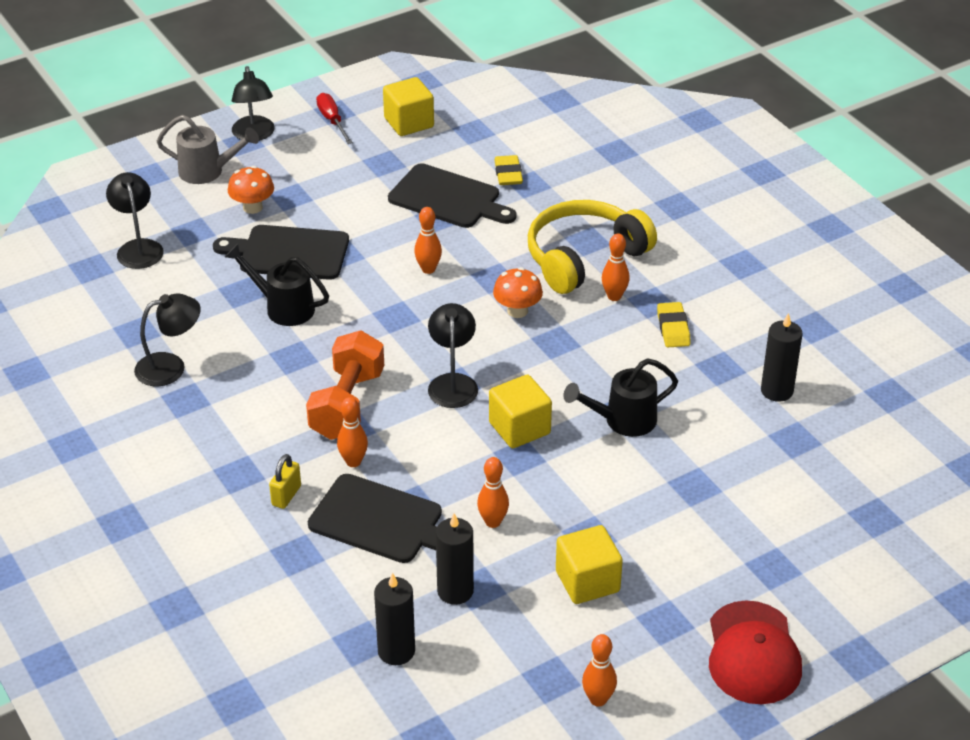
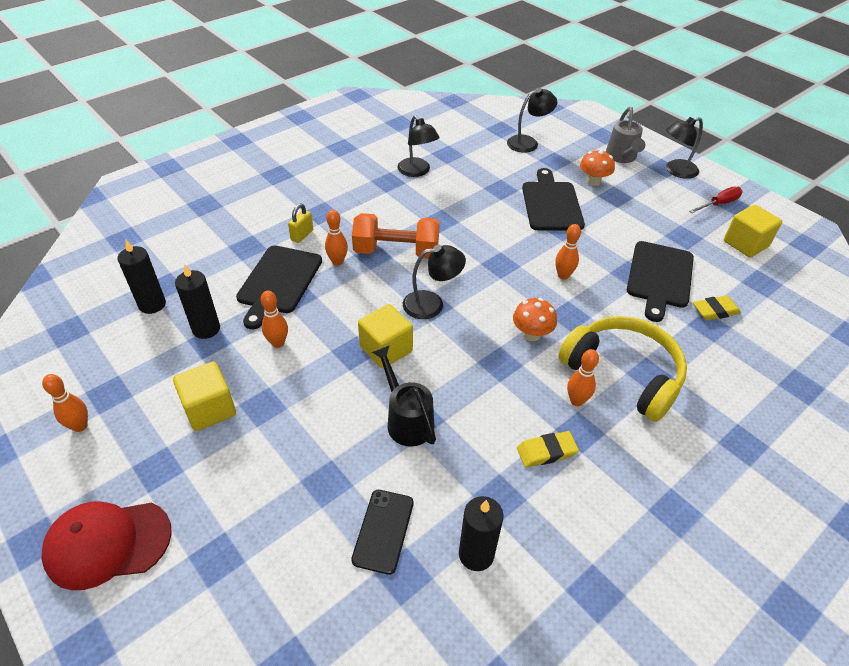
camera: 80 degrees right, 5 degrees up
black watering can [225,244,329,326] -> none
yellow padlock [269,454,301,509] -> yellow padlock turned 75 degrees counterclockwise [288,204,313,243]
none -> black phone [351,490,414,575]

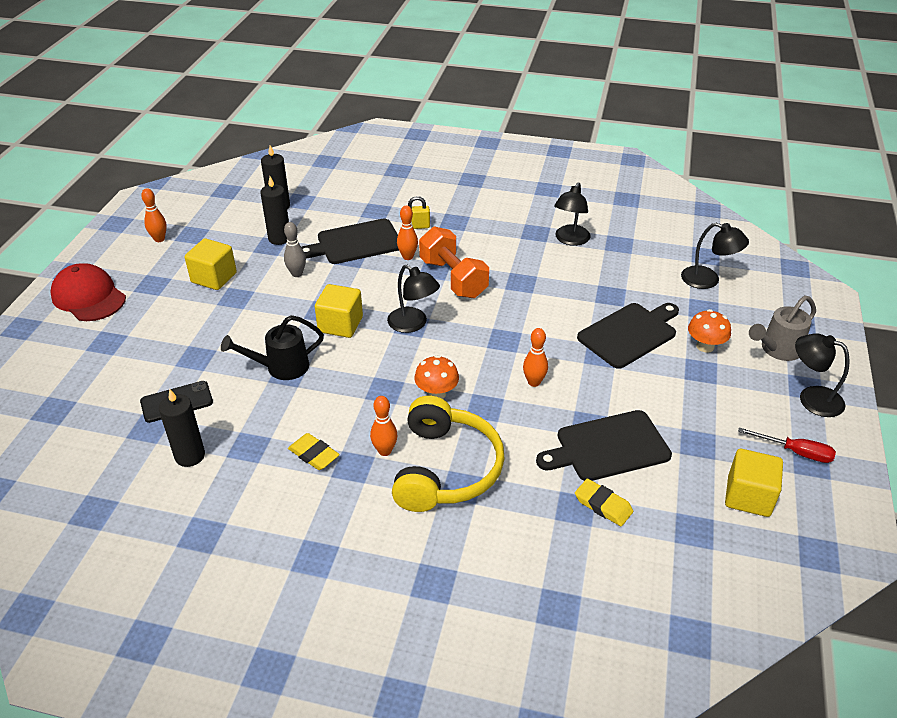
camera: 55 degrees right, 5 degrees down
orange bowling pin [261,291,288,348] -> grey bowling pin [284,222,306,277]
black watering can [372,346,436,447] -> black watering can turned 135 degrees counterclockwise [221,315,324,380]

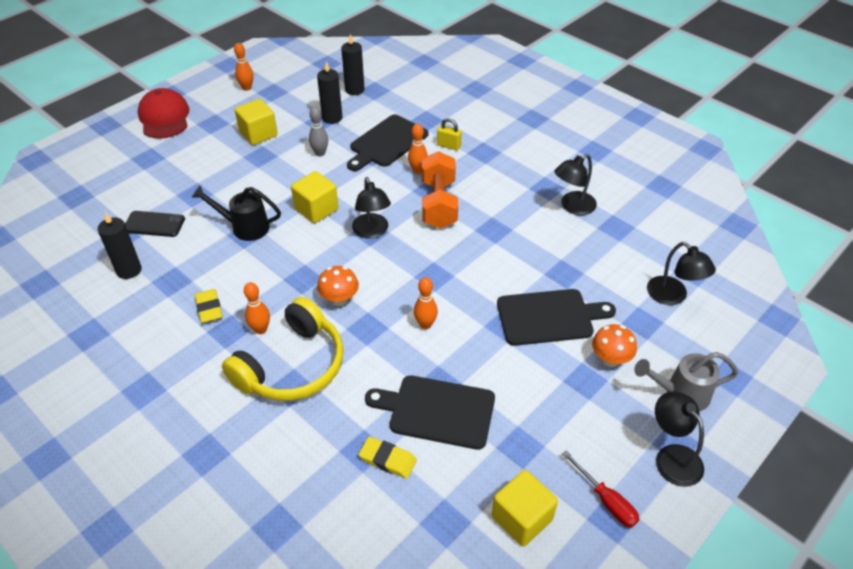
camera: 30 degrees right, 5 degrees up
black cutting board [302,219,399,264] -> black cutting board turned 60 degrees counterclockwise [347,114,429,171]
yellow eraser [575,479,633,526] -> yellow eraser turned 45 degrees counterclockwise [359,437,417,479]

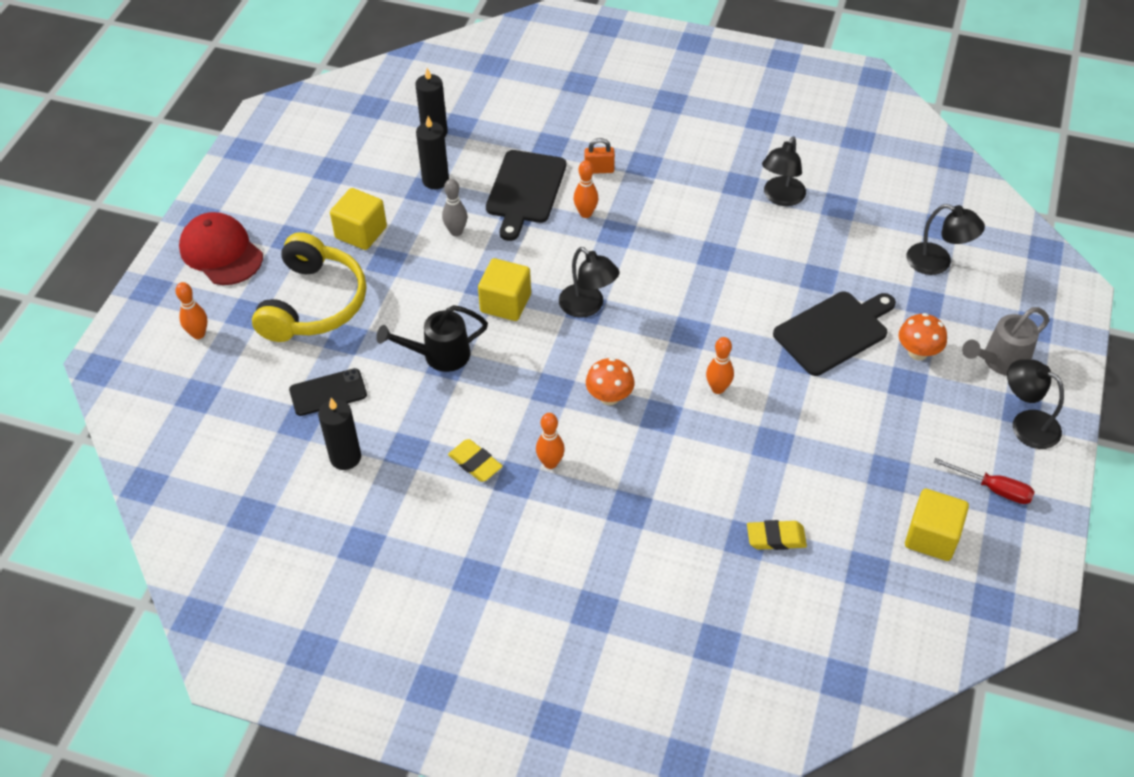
camera: 25 degrees left, 5 degrees up
yellow headphones [222,297,344,401] -> yellow headphones moved to [252,232,366,342]
orange bowling pin [234,43,254,91] -> orange bowling pin moved to [175,282,208,339]
black cutting board [365,375,495,450] -> none
orange dumbbell [421,151,458,229] -> none
yellow padlock [437,118,462,151] -> orange padlock [584,138,615,174]

